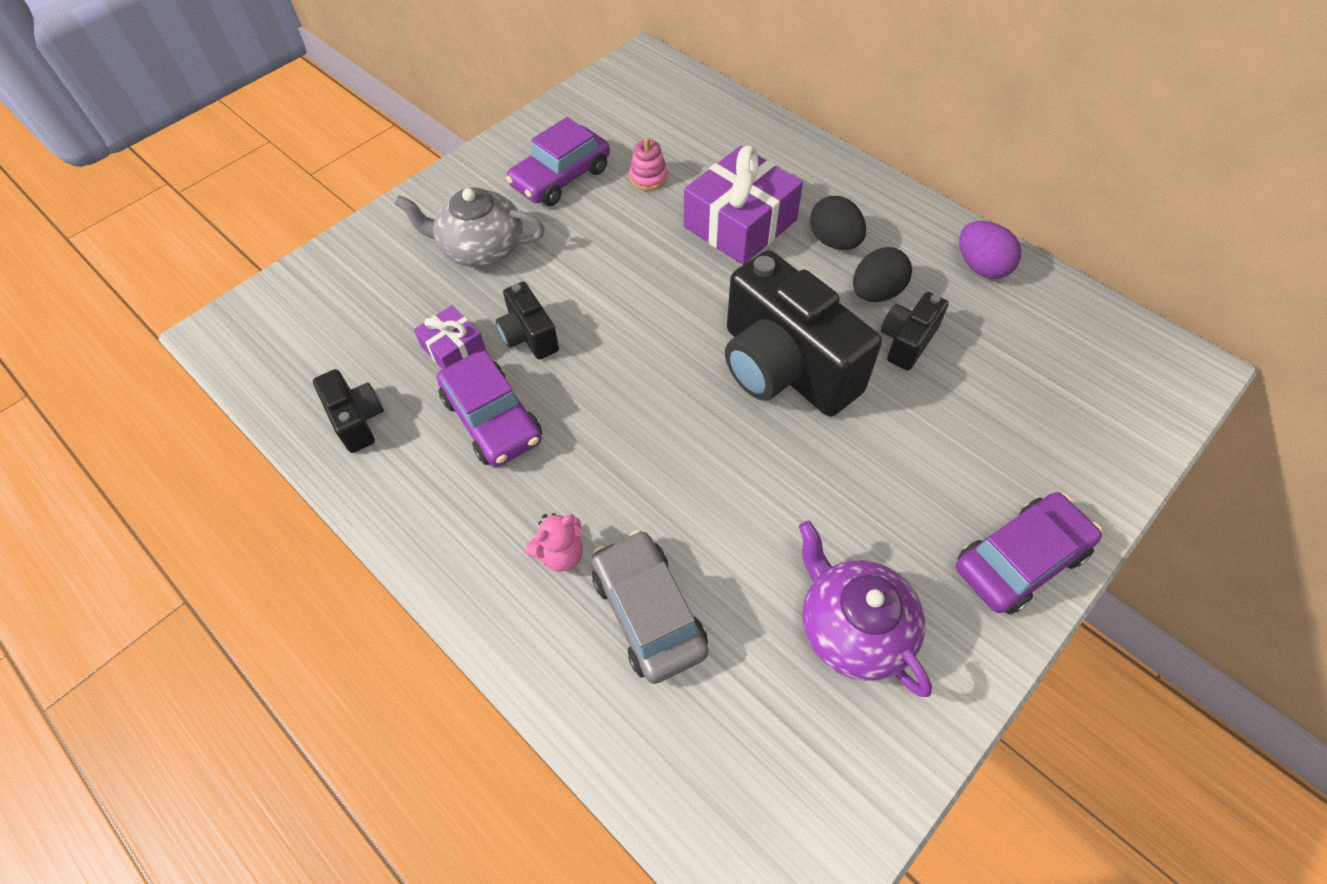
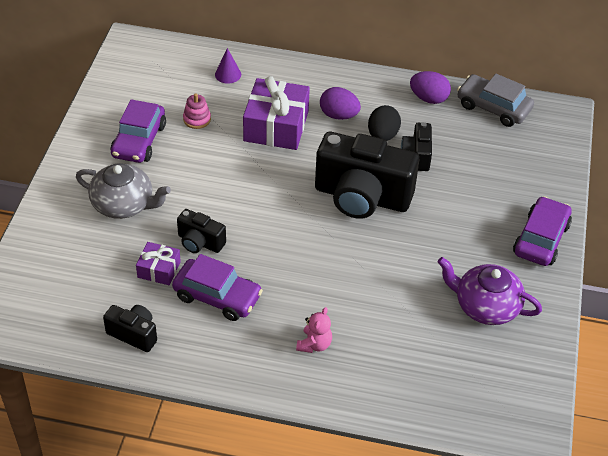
camera: 35 degrees left, 10 degrees down
grey teapot [394,187,545,267] -> grey teapot turned 135 degrees counterclockwise [76,163,171,219]
grey car [592,530,708,684] -> grey car moved to [457,74,534,127]
black egg [810,196,866,250] -> purple egg [320,87,361,120]
none -> purple cone [215,48,241,84]

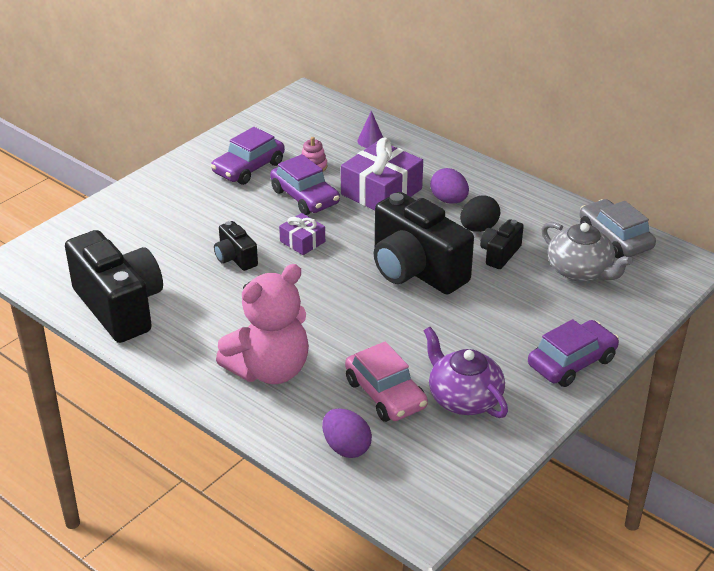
camera: 30 degrees right, 10 degrees down
grey teapot [76,163,171,219] -> grey teapot moved to [542,222,633,282]
black camera [103,305,157,352] -> black camera [65,230,163,343], size x2.10
purple gift [136,242,181,285] -> purple gift moved to [279,213,325,255]
purple car [172,254,263,321] -> purple car moved to [270,154,340,215]
pink teddy bear [296,307,332,353] -> pink teddy bear [216,264,309,384], size x2.37
purple egg [410,71,451,104] -> purple egg moved to [322,408,372,458]
none -> pink car [345,341,428,422]

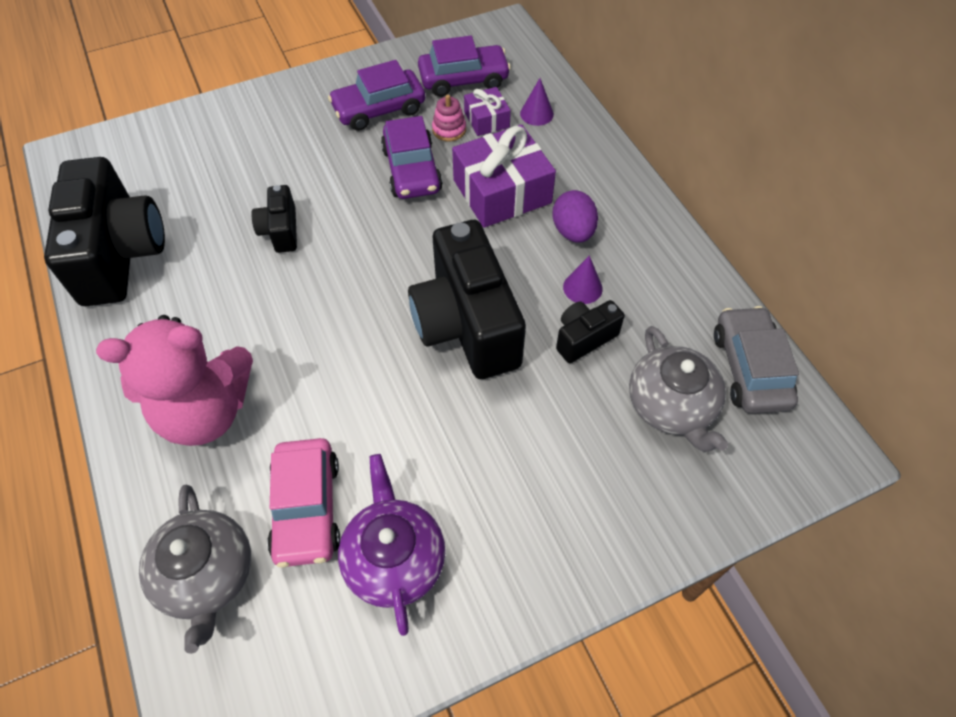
camera: 25 degrees right, 20 degrees up
purple gift [279,213,325,255] -> purple gift moved to [464,87,511,136]
purple egg [322,408,372,458] -> grey teapot [139,485,251,654]
black egg [460,196,500,232] -> purple cone [563,255,603,304]
purple car [528,319,619,387] -> purple car moved to [418,36,511,97]

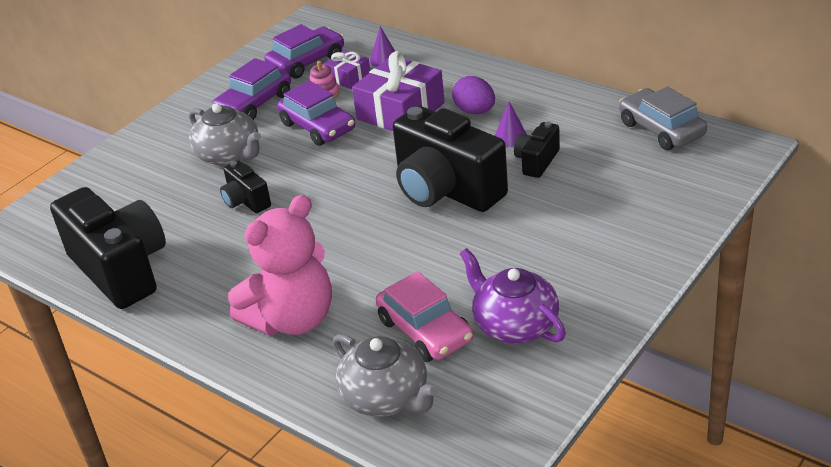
camera: 25 degrees left, 20 degrees down
grey teapot [629,326,728,452] -> grey teapot moved to [189,104,261,166]

